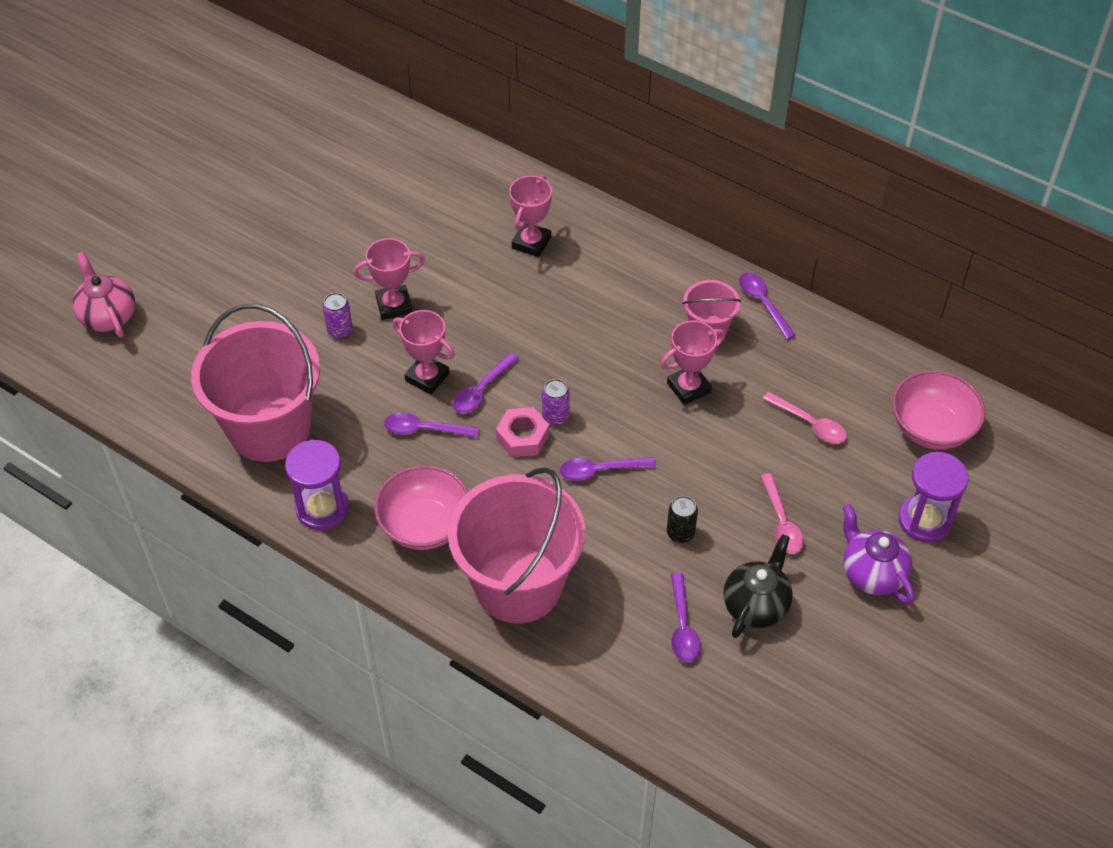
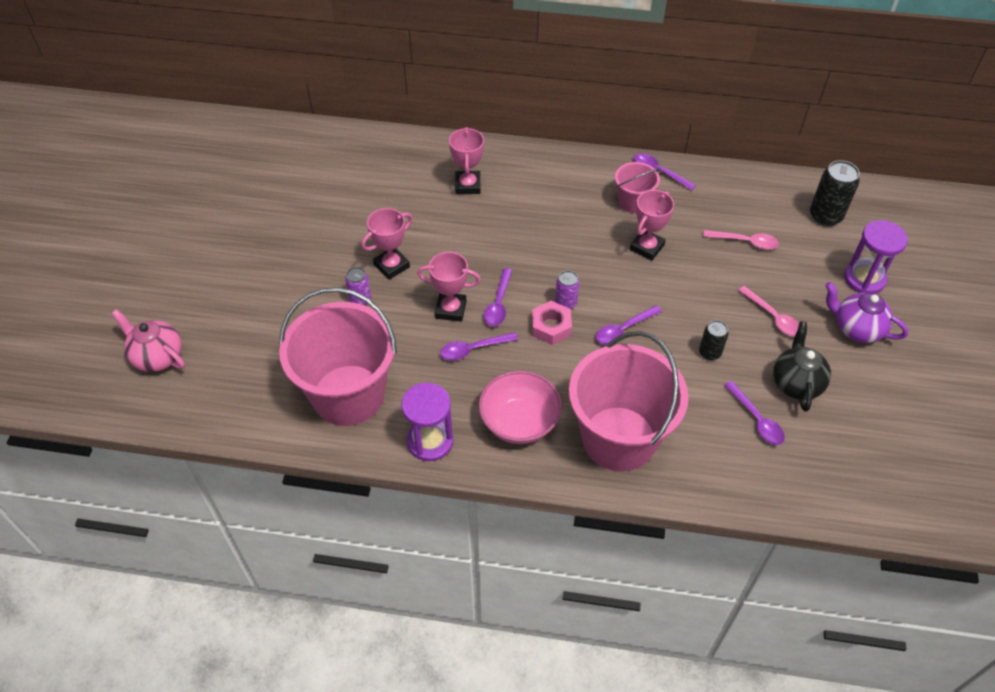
camera: 25 degrees left, 0 degrees up
pink bowl [892,370,985,450] -> black can [810,160,859,226]

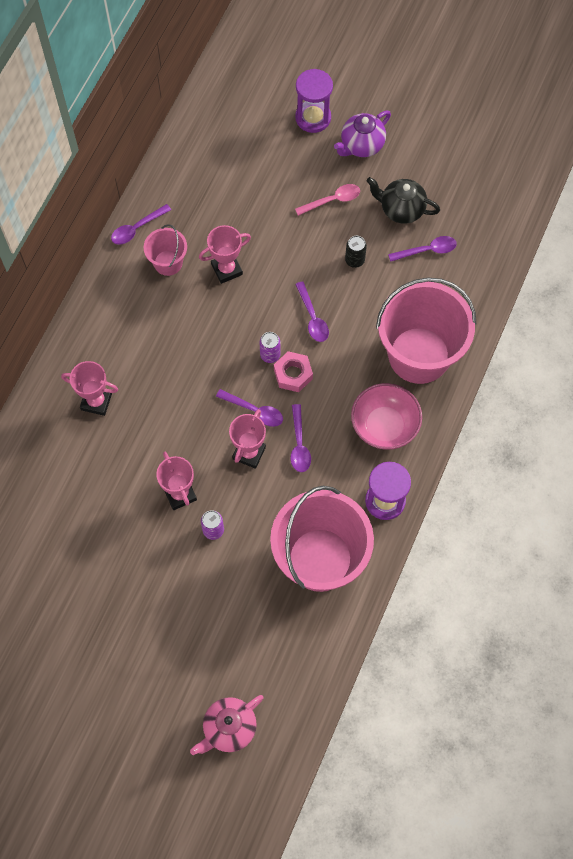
camera: 75 degrees left, 15 degrees up
pink trophy [630,190,674,261] -> pink trophy turned 75 degrees counterclockwise [199,225,251,284]
pink spoon [703,230,779,250] -> none
black can [810,160,859,226] -> none

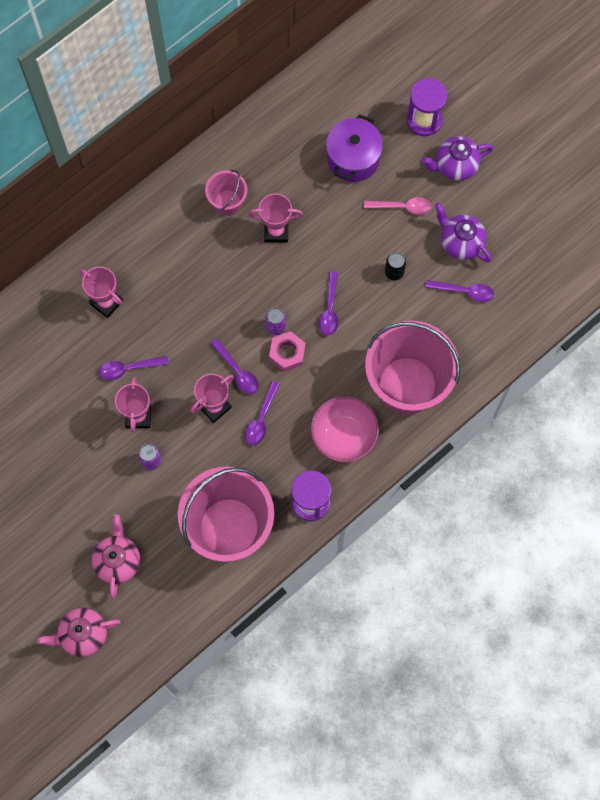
camera: 25 degrees right, 5 degrees up
purple spoon [111,204,171,245] -> purple spoon moved to [99,356,169,380]
black teapot [367,177,440,224] -> purple teapot [435,203,492,262]
none -> pink teapot [92,514,140,599]
none -> purple pot [326,114,383,182]

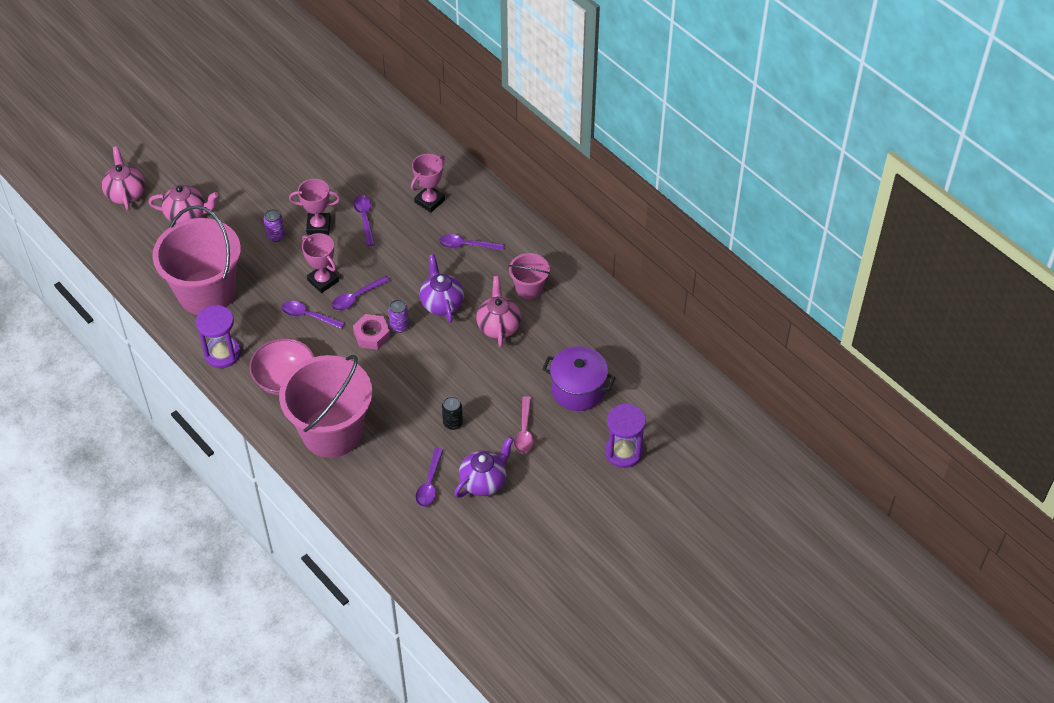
camera: 90 degrees right, 20 degrees down
pink trophy [248,193,303,242] -> pink teapot [476,276,521,347]
purple spoon [319,271,338,336] -> purple spoon moved to [439,234,504,250]
purple teapot [422,136,494,181] -> purple teapot moved to [420,254,464,322]

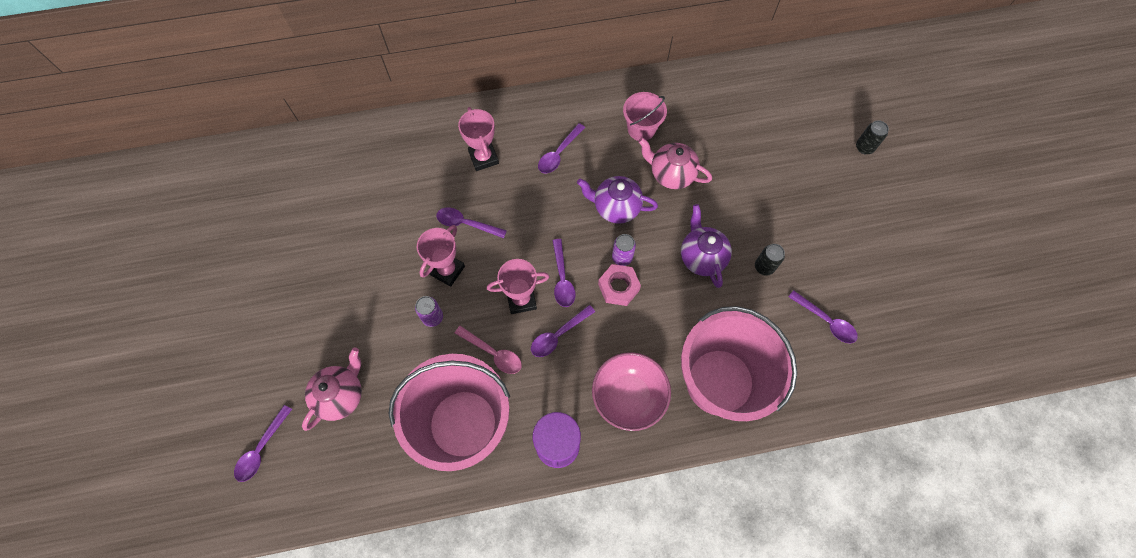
camera: 60 degrees left, 15 degrees up
pink teapot [102,146,145,210] -> purple spoon [234,405,292,482]
purple teapot [454,437,514,498] -> purple teapot moved to [681,204,732,288]
pink spoon [514,396,533,454] -> pink spoon moved to [455,326,522,374]
purple pot [542,346,615,411] -> none
purple hourglass [605,403,646,468] -> black can [856,120,889,154]

